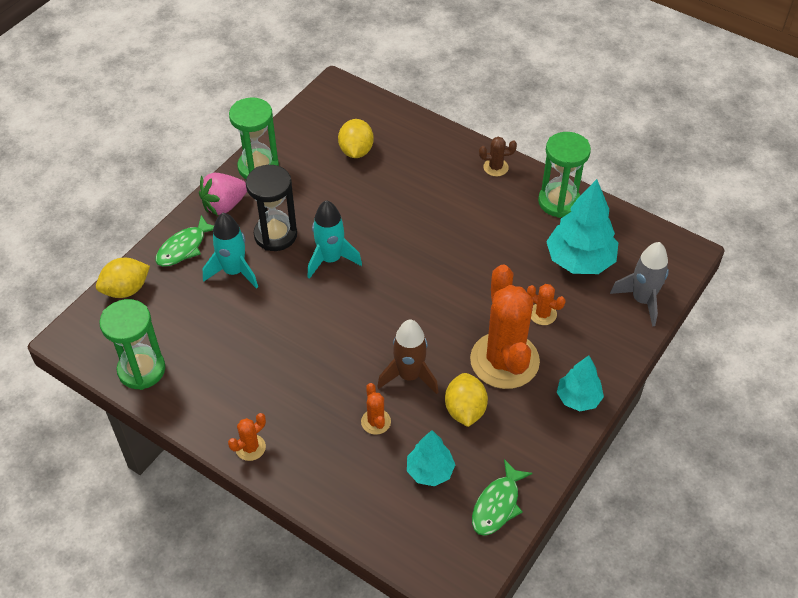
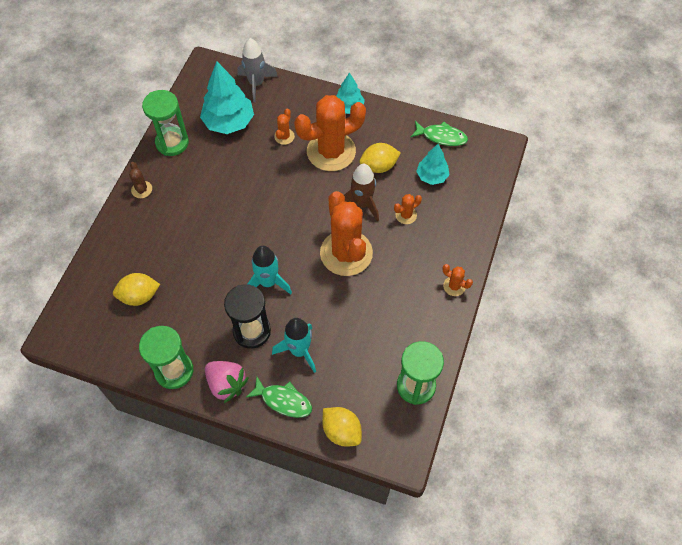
camera: 105 degrees left, 10 degrees up
none -> orange cactus [320,191,373,276]

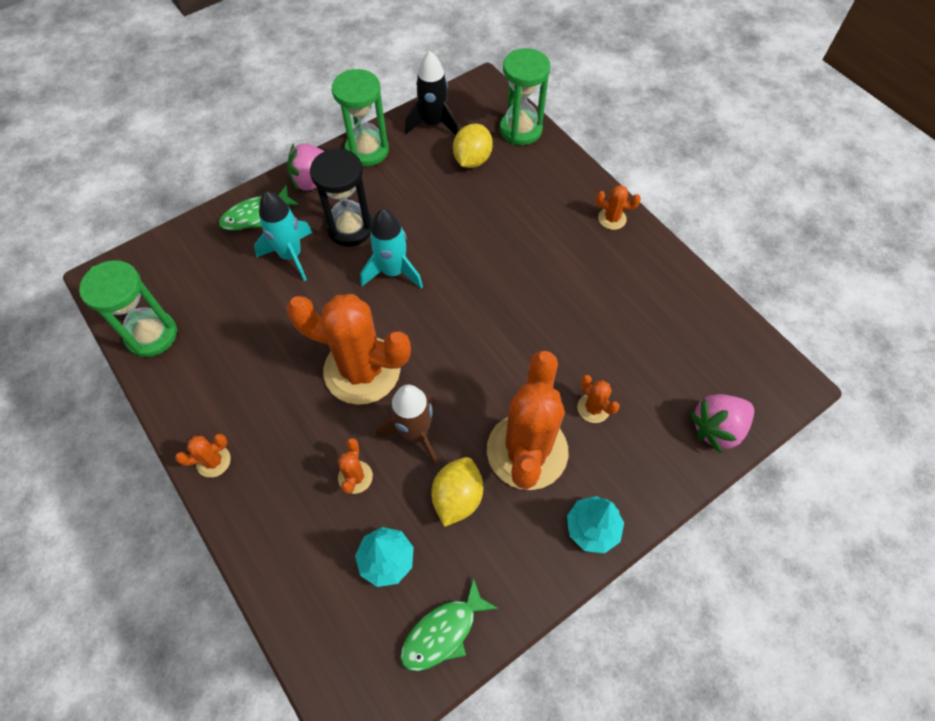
camera: 125 degrees right, 0 degrees up
brown cactus [129,162,152,198] -> orange cactus [596,185,641,230]
green hourglass [142,90,189,156] -> green hourglass moved to [500,48,550,145]
turquoise tree [200,61,254,134] -> none
grey rocket [237,38,278,102] -> pink strawberry [690,394,754,453]
yellow lemon [322,407,362,446] -> none
none -> black rocket [405,51,459,135]

